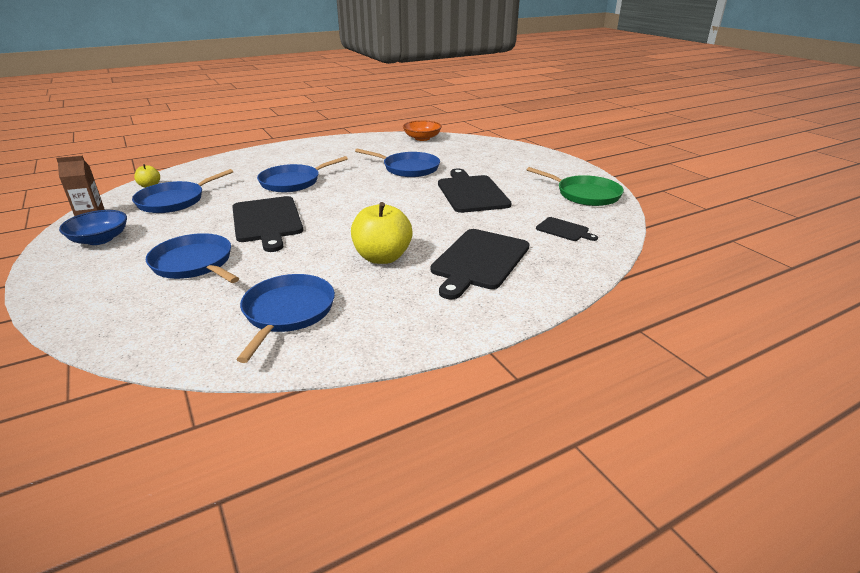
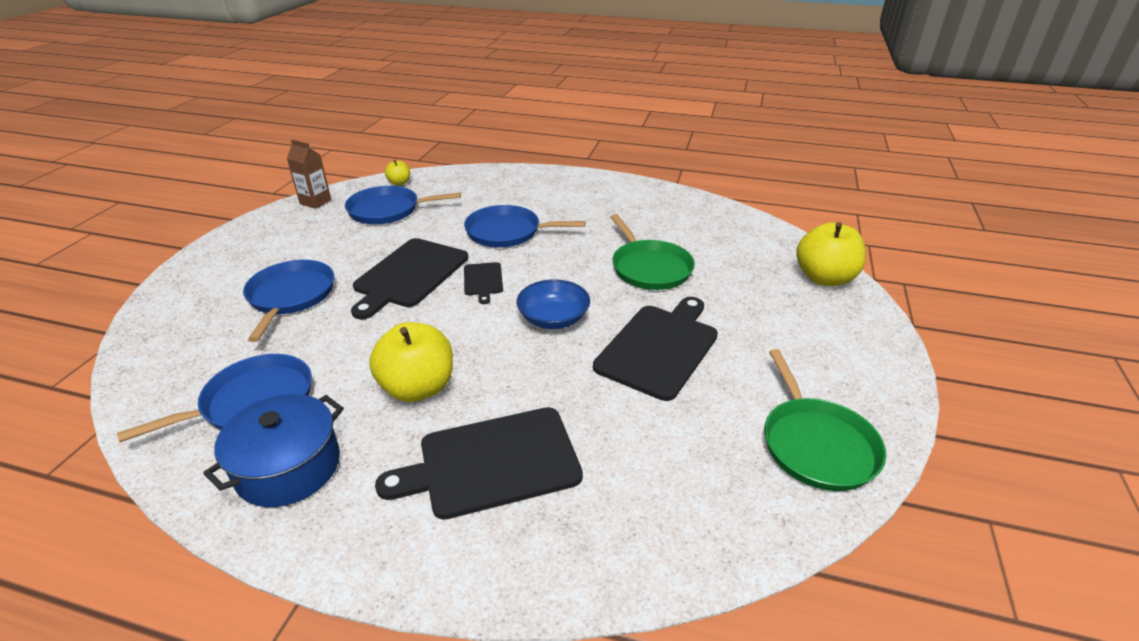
camera: 45 degrees right, 5 degrees up
blue bowl [59,210,127,245] -> blue bowl moved to [517,279,590,329]
blue pan [355,149,440,177] -> green pan [611,214,695,290]
orange bowl [403,120,442,141] -> none
black cutting board [536,217,598,241] -> black cutting board moved to [464,262,503,304]
none -> blue pot [203,394,344,507]
none -> yellow apple [796,222,866,286]

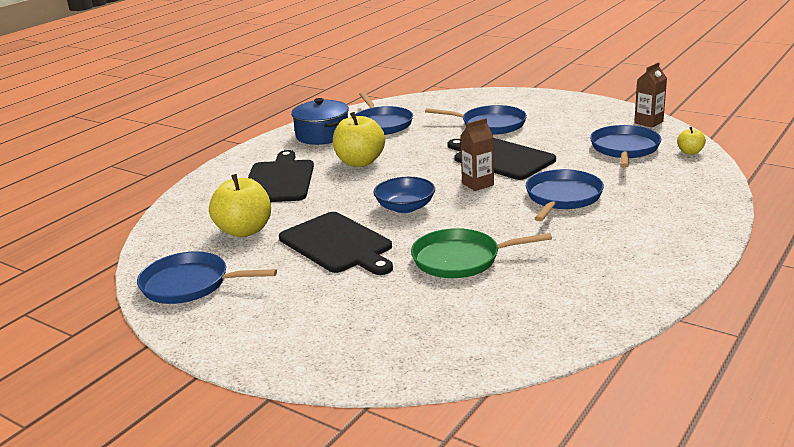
camera: 110 degrees right, 10 degrees down
black cutting board [464,262,503,304] -> brown carton [460,118,494,191]
green pan [764,349,886,491] -> blue pan [137,252,277,304]
yellow apple [796,222,866,286] -> yellow apple moved to [209,174,271,237]

